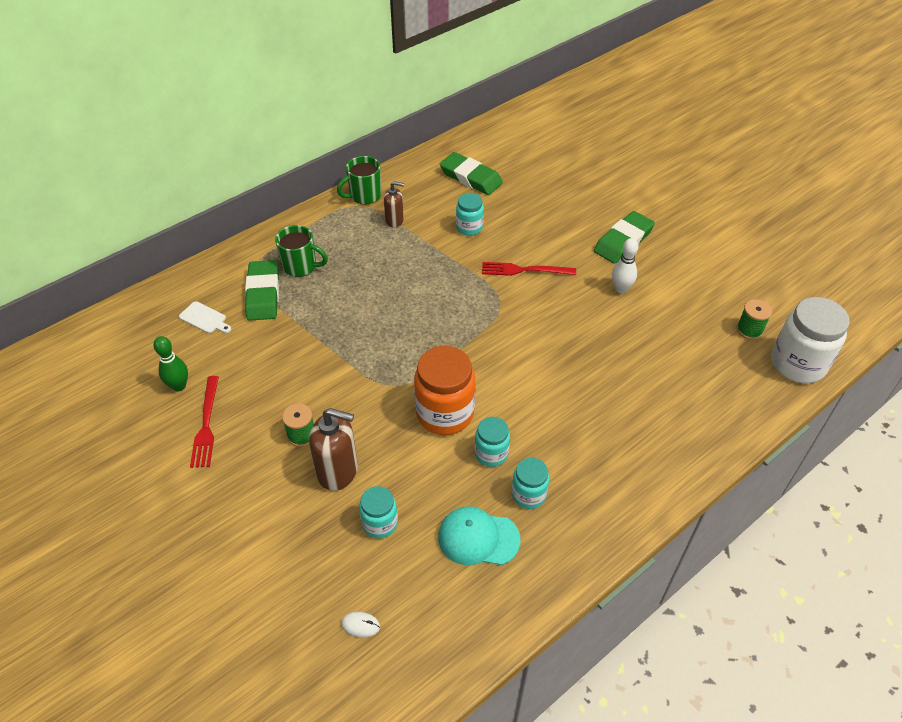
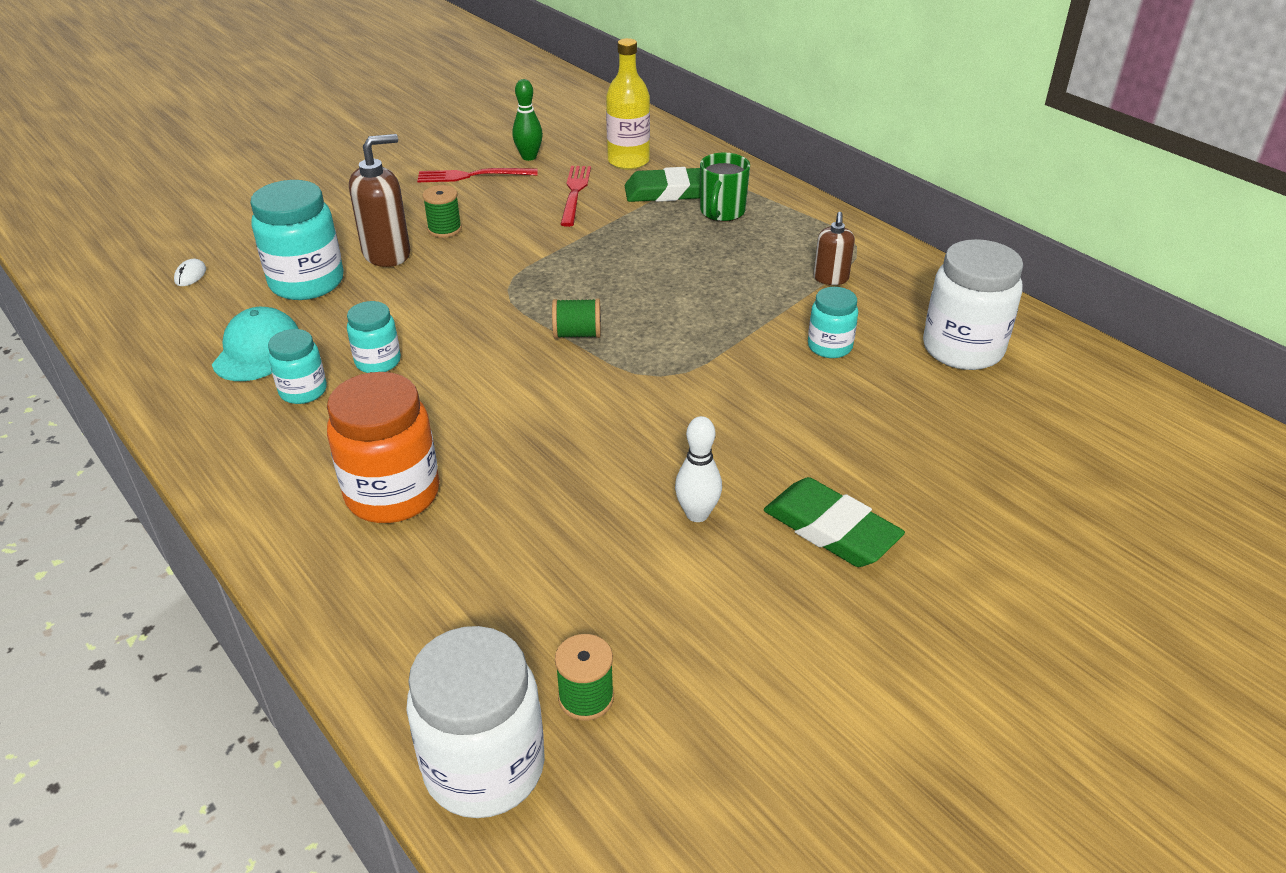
camera: 90 degrees right, 10 degrees down
white cutting board [179,301,231,333] -> yellow bottle [606,38,650,170]
brown soap dispenser [309,408,358,491] -> brown soap dispenser turned 135 degrees counterclockwise [349,134,410,267]
green mug [337,156,381,205] -> none
turquoise jar [359,486,398,538] -> turquoise jar [251,180,343,300], size x1.79
orange jar [414,346,475,435] -> orange jar moved to [327,372,439,523]
green eraser [440,152,503,195] -> white jar [923,239,1023,370]
red fork [482,262,576,276] -> red fork moved to [560,166,591,227]
none -> green spool [552,298,601,339]

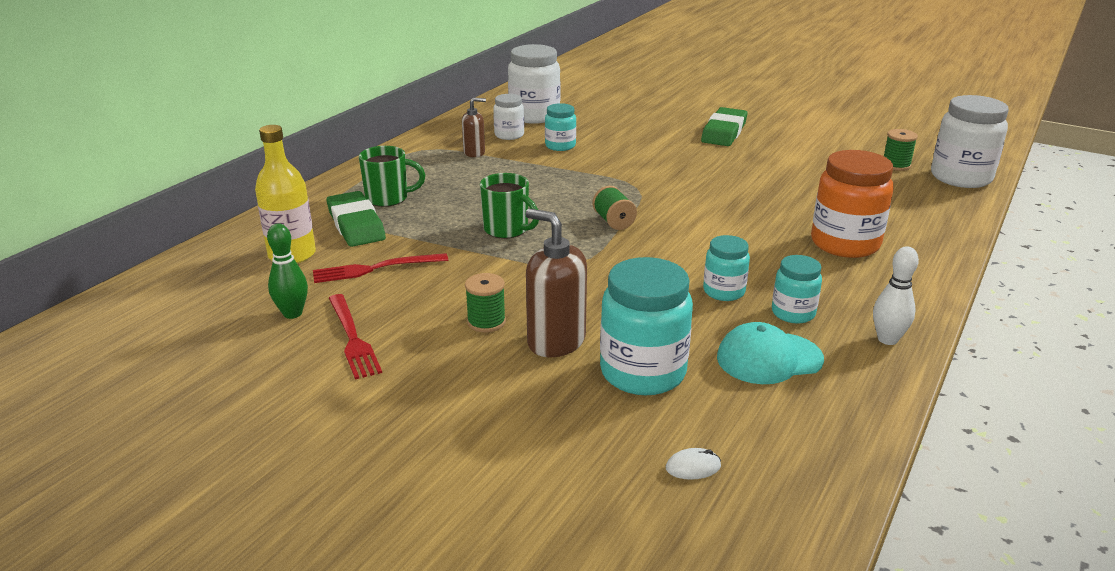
camera: 110 degrees left, 10 degrees down
white bowling pin [675,416,722,522] -> white bowling pin moved to [873,246,919,345]
none -> green mug [480,173,539,238]
none -> white jar [493,94,524,140]

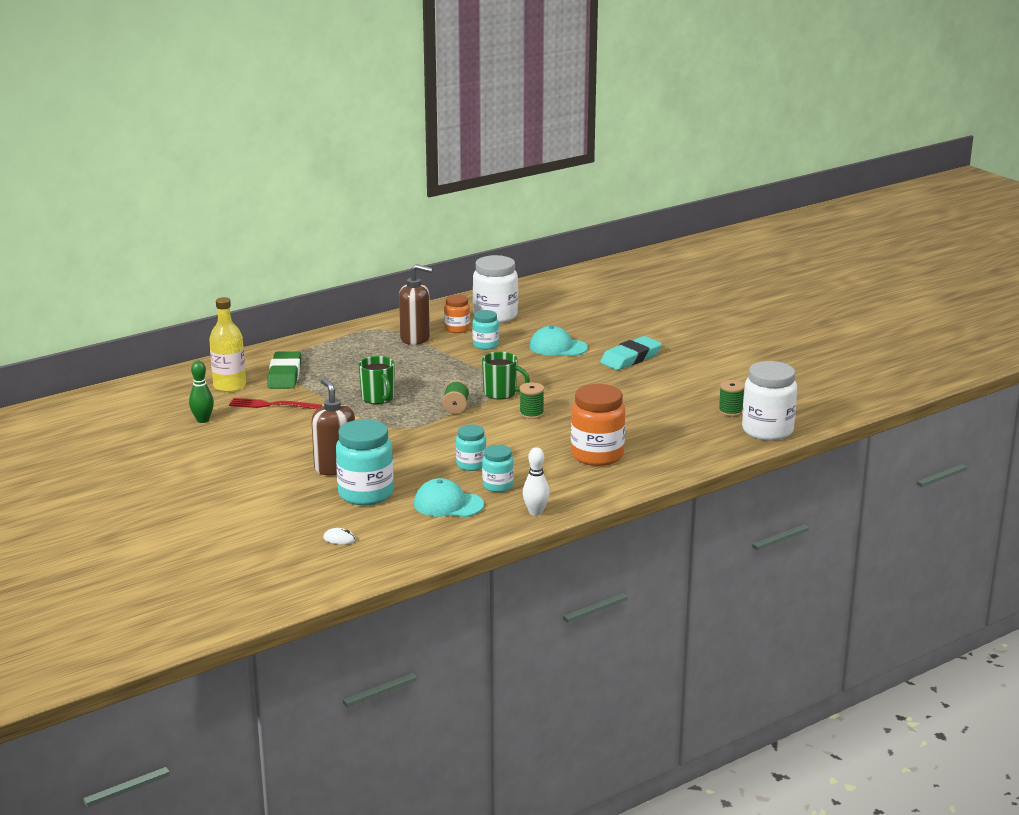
camera: 25 degrees right, 5 degrees down
red fork [329,294,382,379] -> none
green mug [359,146,425,207] -> green mug moved to [482,352,530,400]
brown soap dispenser [462,97,486,157] -> brown soap dispenser [399,264,433,345], size x1.69
green spool [465,273,506,332] -> green spool moved to [519,382,544,419]
white jar [493,94,524,140] -> orange jar [444,295,470,333]
green eraser [701,107,748,146] -> turquoise eraser [600,336,662,370]
none -> turquoise cap [529,326,588,356]

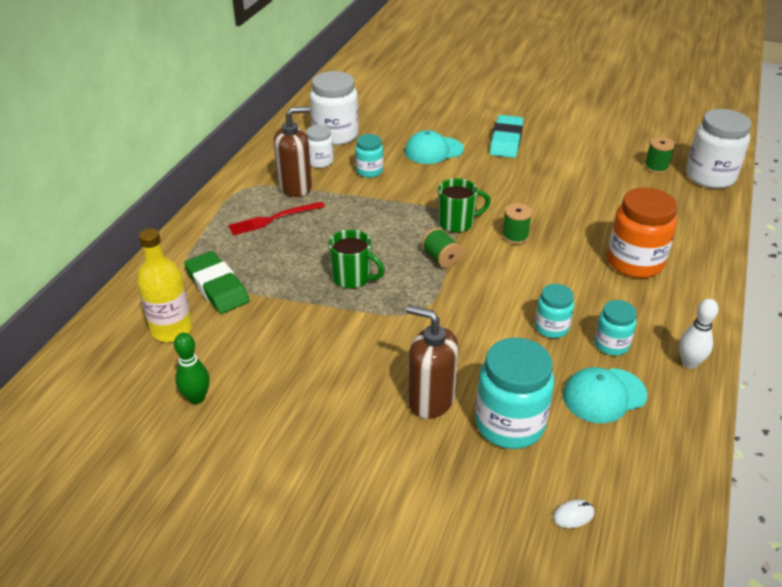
camera: 35 degrees left, 15 degrees up
red fork [229,398,322,409] -> red fork moved to [228,201,325,236]
orange jar [444,295,470,333] -> white jar [306,125,334,168]

